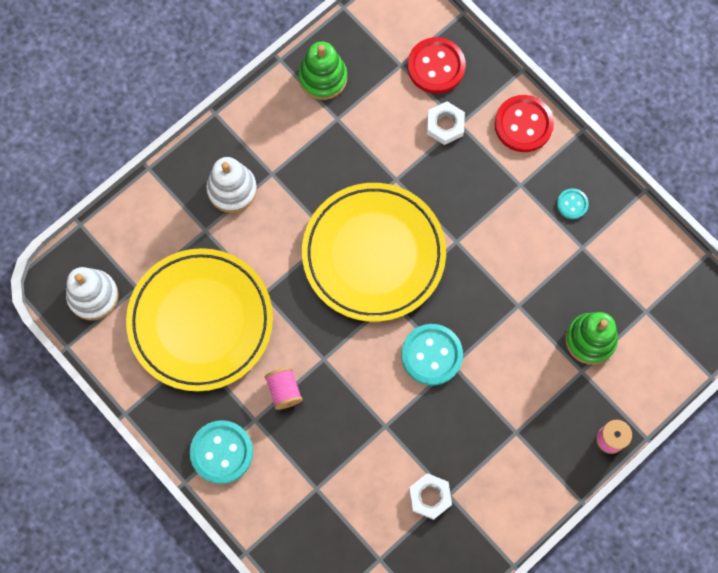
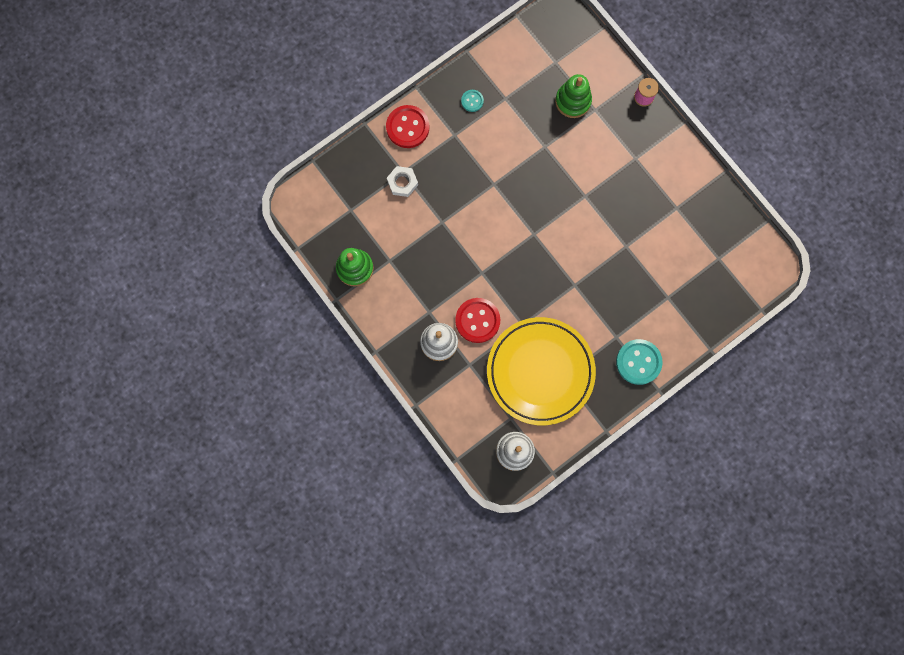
camera: 85 degrees left, 5 degrees up
pink spool [265,367,303,410] -> none
yellow plate [302,183,446,322] -> none
turquoise button [401,324,463,386] -> none
red button [407,37,466,94] -> red button moved to [455,298,500,343]
white nut [409,473,452,520] -> none

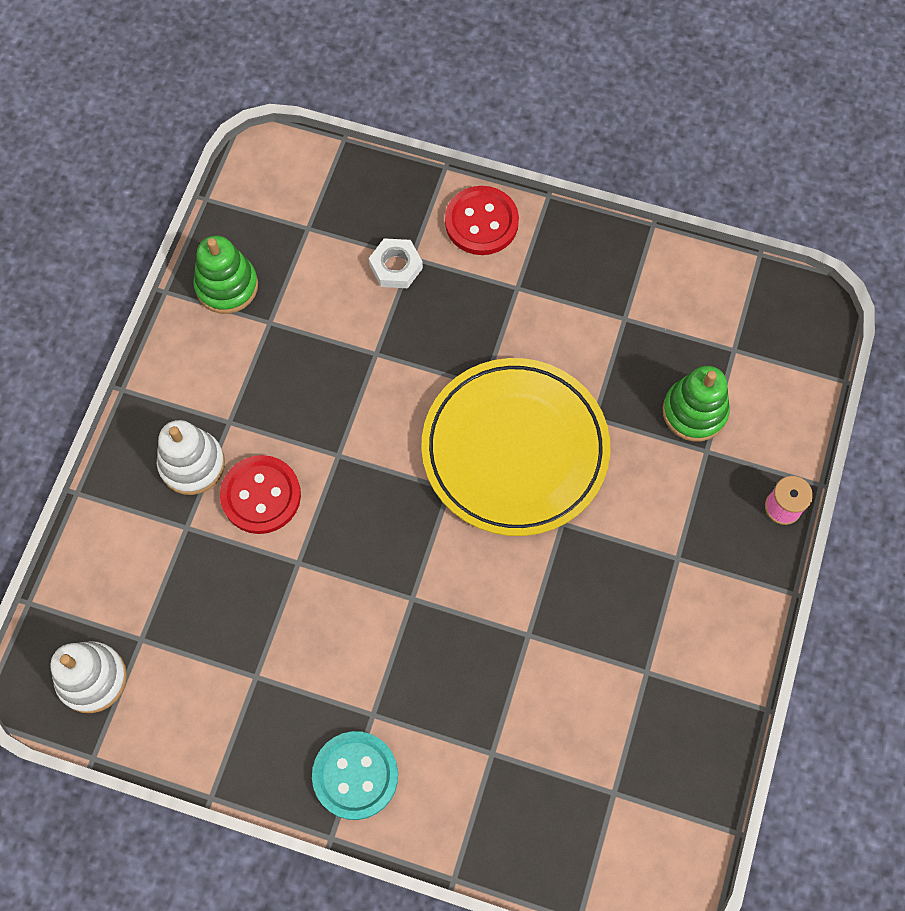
camera: 55 degrees right, 10 degrees down
turquoise button [461,90,484,112] -> none
yellow plate [487,317,596,425] -> yellow plate moved to [421,358,610,536]

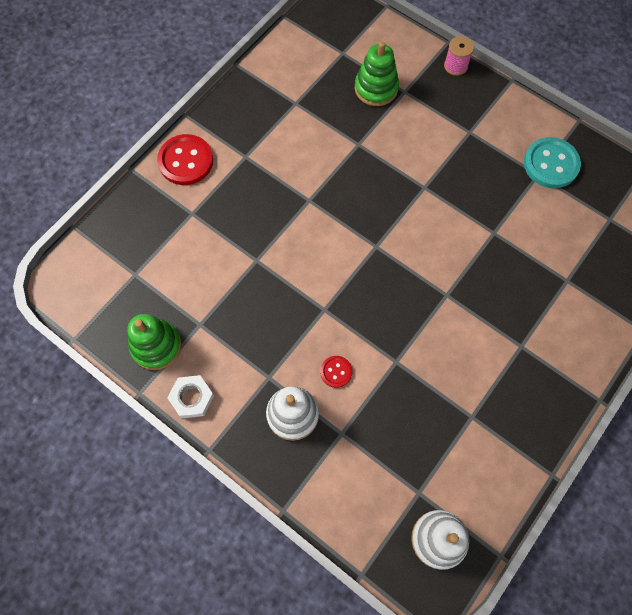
camera: 70 degrees left, 0 degrees up
red button [220,455,301,534] -> red button [320,356,352,388], size x0.52
turquoise button [312,731,398,820] -> turquoise button moved to [524,137,581,188]
white nut [369,238,423,288] -> white nut moved to [167,375,214,418]
yellow plate [421,358,610,536] -> none

